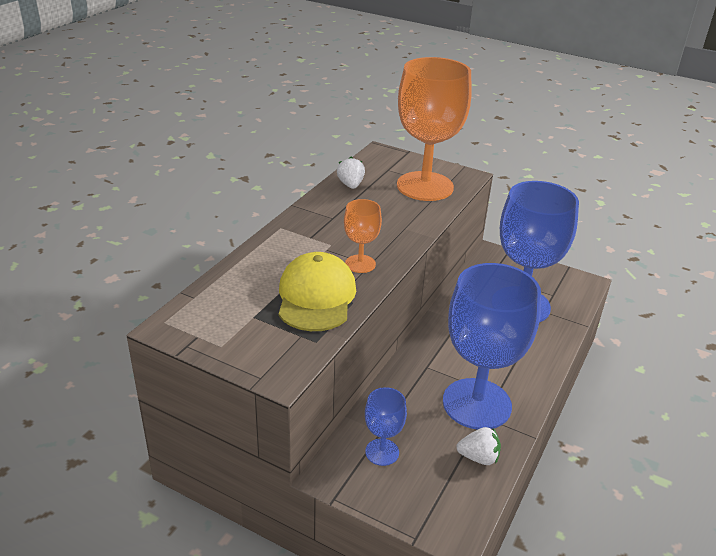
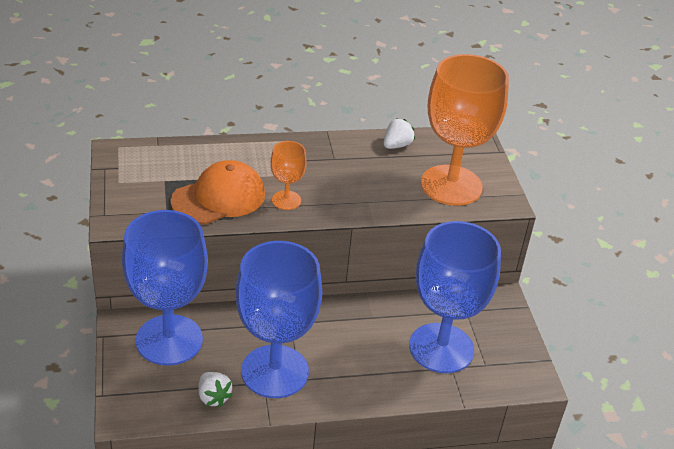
camera: 50 degrees right, 5 degrees up
yellow cap [279,252,356,331] -> orange cap [170,160,265,225]
blue goblet [365,387,407,466] -> blue goblet [122,210,208,366], size x2.19

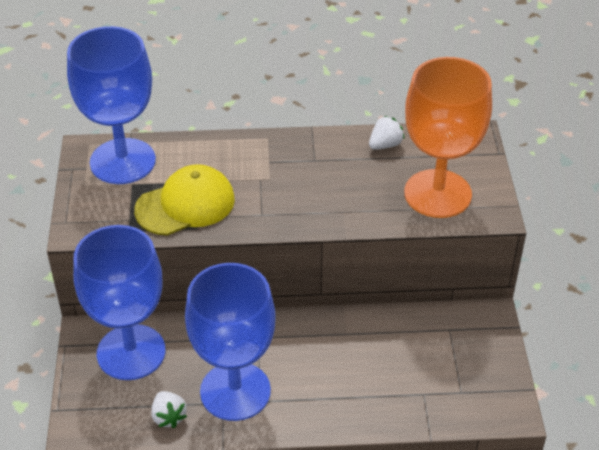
camera: 10 degrees right, 5 degrees up
orange cap [170,160,265,225] -> yellow cap [134,164,235,236]
orange goblet [271,141,307,210] -> none
blue goblet [409,221,501,373] -> blue goblet moved to [67,26,156,184]

